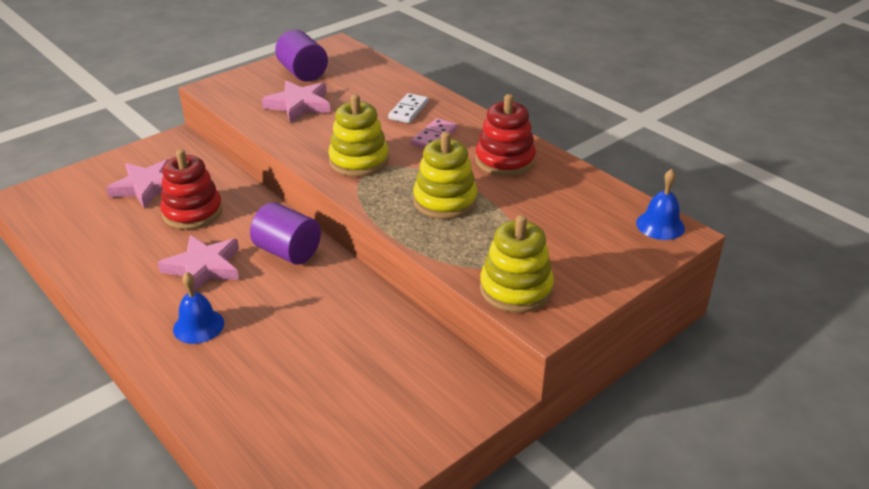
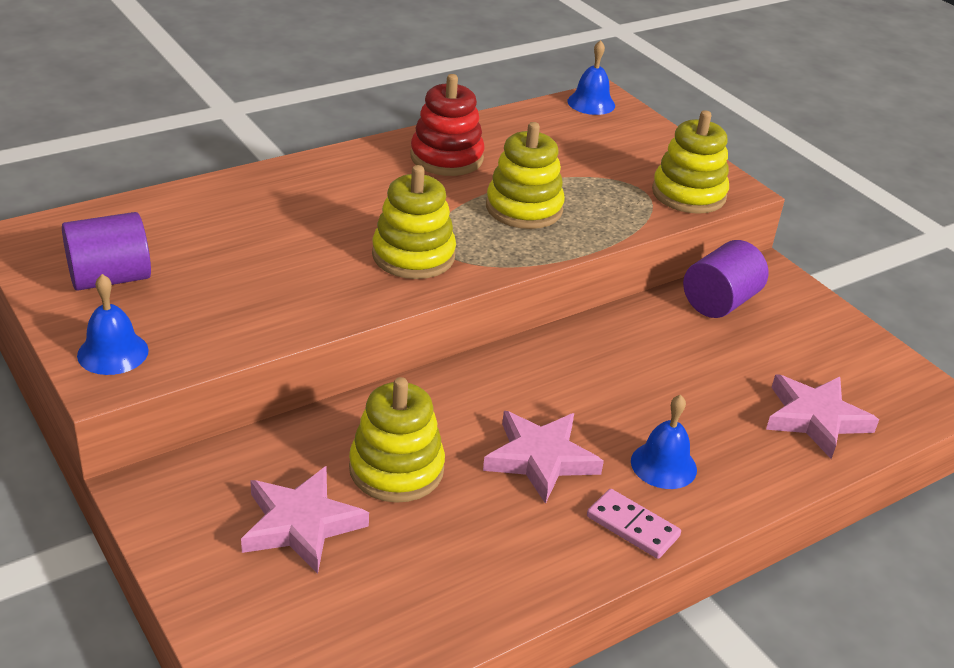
camera: 85 degrees left, 0 degrees up
red stacking toy [160,149,223,230] -> yellow stacking toy [349,377,445,503]
purple cylinder [250,202,321,265] -> purple cylinder moved to [683,240,768,318]
pink star [262,80,330,123] -> pink star moved to [766,374,879,459]
white domino [388,93,428,123] -> none
pink domino [411,118,457,148] -> pink domino moved to [587,489,681,559]
none -> blue bell [77,274,149,375]

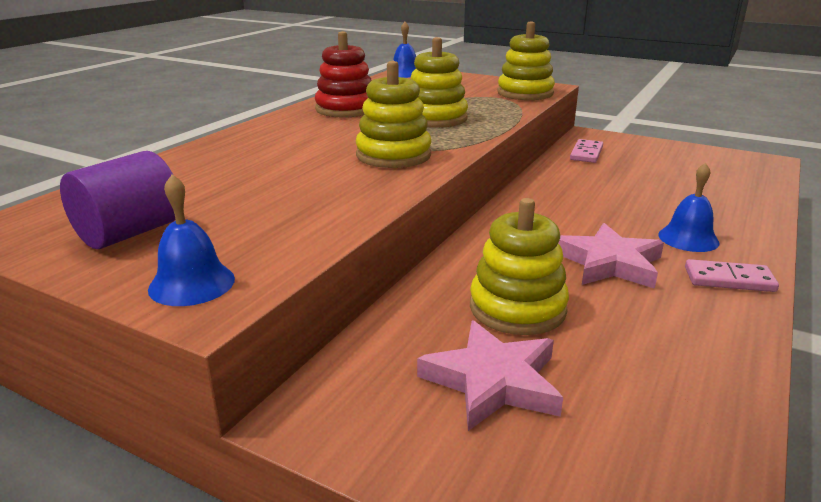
camera: 25 degrees left, 10 degrees down
purple cylinder [683,240,768,318] -> pink domino [570,139,603,163]
pink star [766,374,879,459] -> none

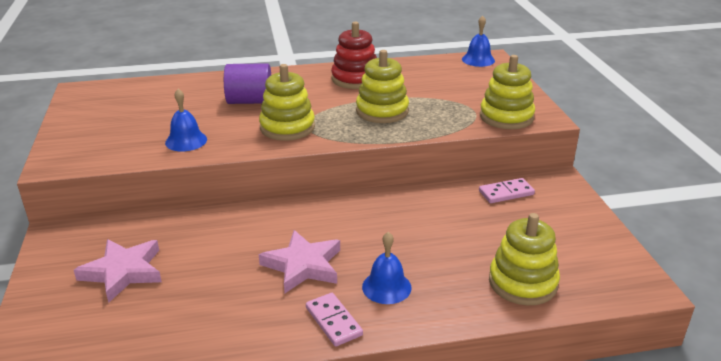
camera: 50 degrees right, 5 degrees up
purple cylinder [60,151,175,249] -> purple cylinder moved to [224,63,271,104]
blue bell [148,174,235,306] -> blue bell moved to [165,89,207,151]
yellow stacking toy [470,198,569,335] -> yellow stacking toy moved to [489,213,560,305]

